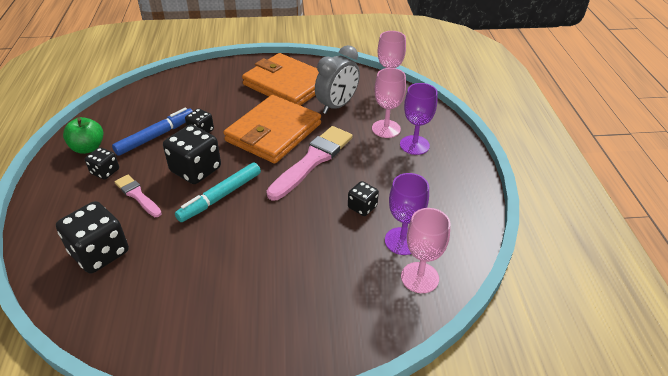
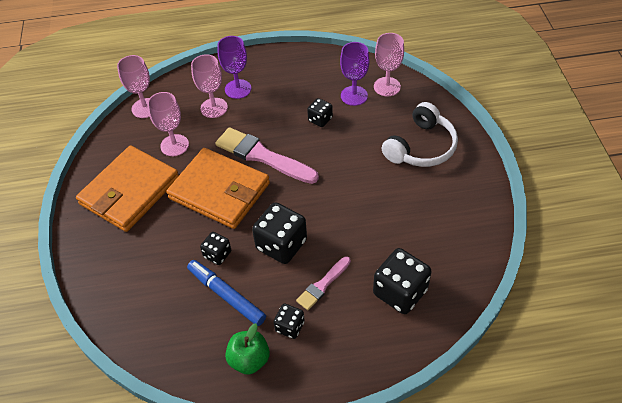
camera: 90 degrees left, 10 degrees up
turquoise marker [175,162,261,222] -> none
grey clock [315,45,360,114] -> pink goblet [148,92,189,156]
none -> white headphones [382,102,458,167]

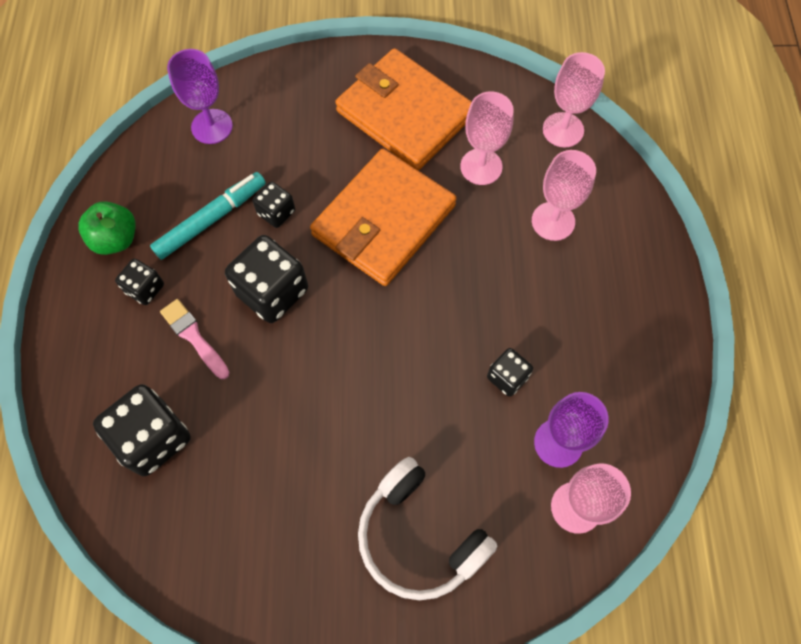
camera: 95 degrees right, 15 degrees up
blue marker [187,260,266,326] -> turquoise marker [150,172,266,260]
pink brush [215,127,319,184] -> none
purple goblet [217,36,251,99] -> purple goblet moved to [167,49,233,144]

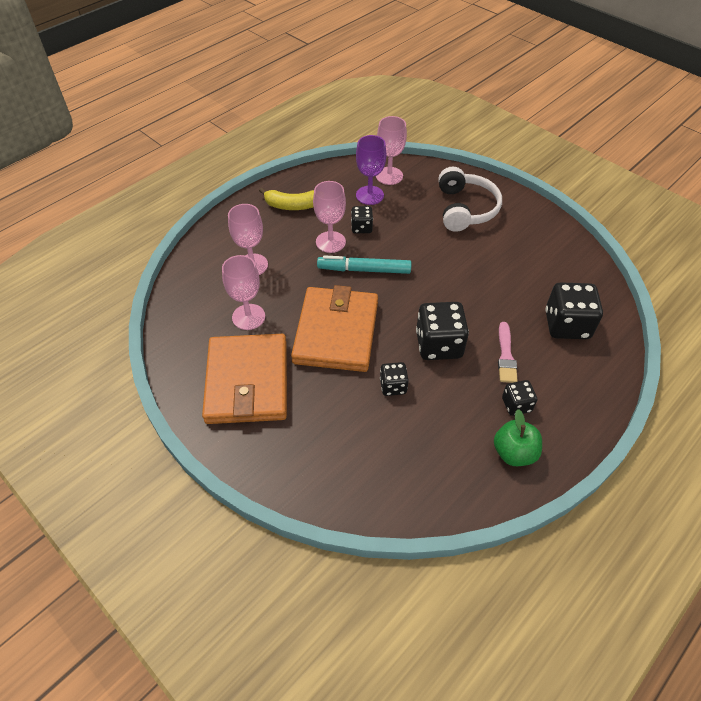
camera: 135 degrees left, 15 degrees down
turquoise marker [150,172,266,260] -> turquoise marker moved to [317,255,411,274]
purple goblet [167,49,233,144] -> none
orange wallet [310,149,457,286] -> orange wallet turned 75 degrees counterclockwise [291,285,378,372]
pink goblet [543,52,605,147] -> pink goblet moved to [313,181,346,253]
none -> yellow banana [259,188,314,210]

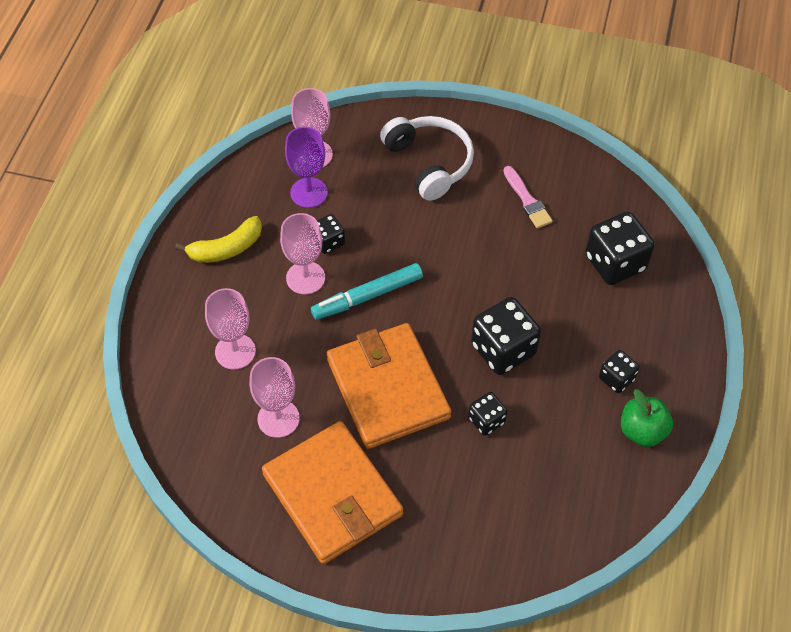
camera: 30 degrees left, 5 degrees up
pink brush [498,322,518,383] -> pink brush moved to [503,166,553,228]

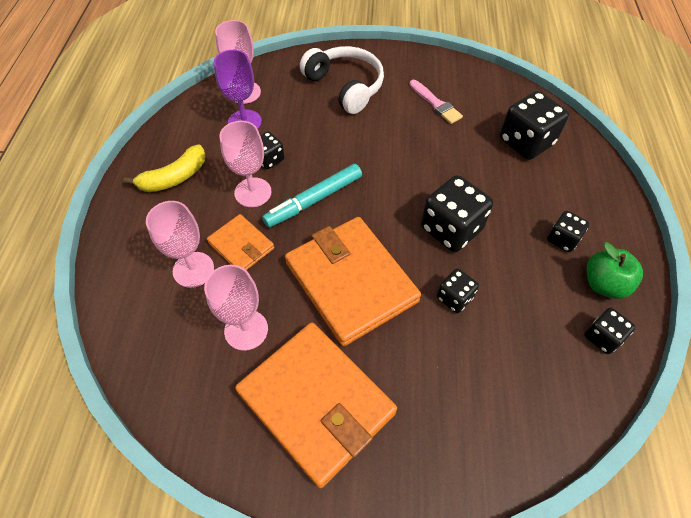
camera: 10 degrees left, 0 degrees up
none -> orange wallet [207,214,274,270]
none -> black dice [584,308,635,354]

